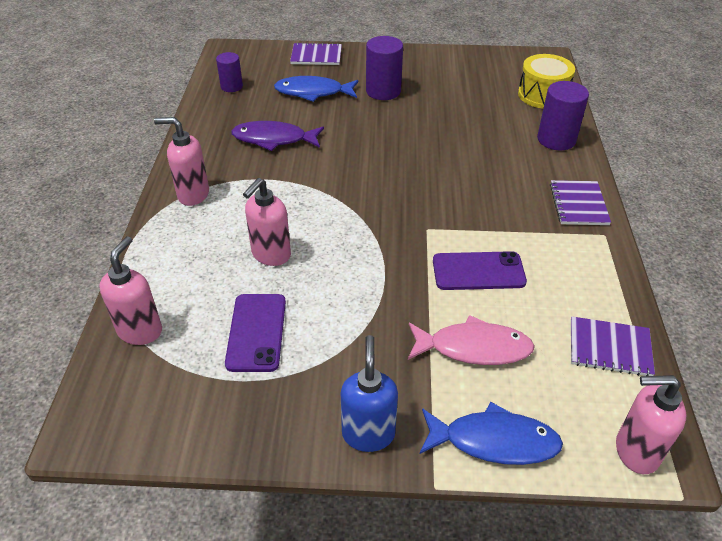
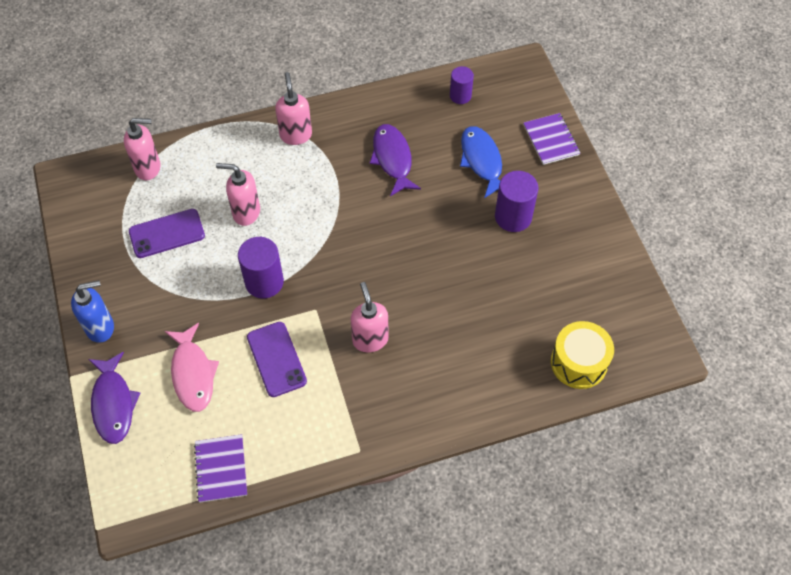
camera: 70 degrees right, 15 degrees up
blue fish [420,402,563,465] -> purple fish [89,352,140,444]
purple cylinder [537,81,589,151] -> purple cylinder moved to [238,237,284,298]
purple notebook [550,180,611,225] -> none
pink soap dispenser [616,375,686,474] -> pink soap dispenser moved to [351,282,389,352]

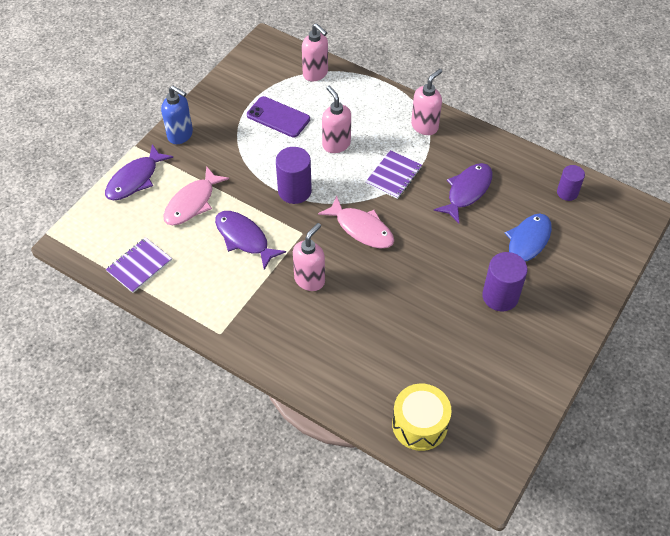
camera: 50 degrees right, 5 degrees down
purple phone [247,322,307,397] -> purple fish [215,211,286,270]
purple notebook [523,113,580,165] -> purple notebook moved to [366,150,422,199]
none -> pink fish [318,196,394,249]

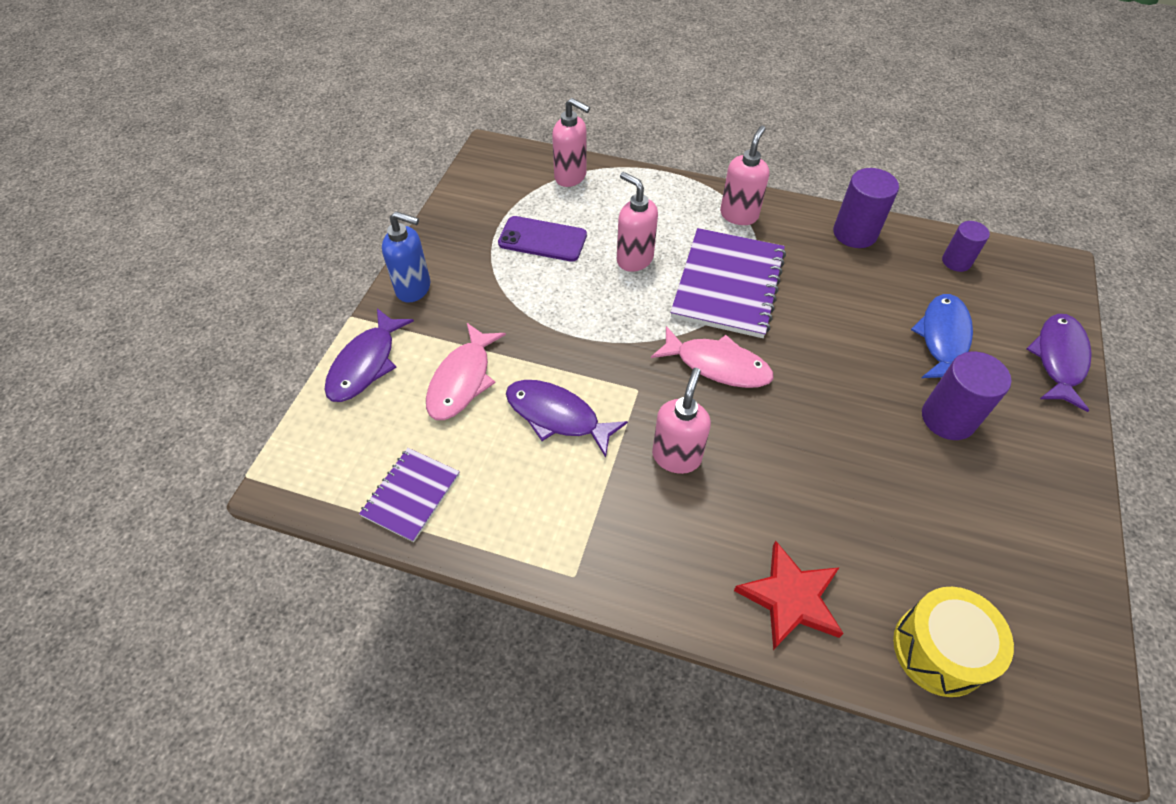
camera: 15 degrees left, 0 degrees up
purple cylinder [276,147,312,204] -> purple cylinder moved to [833,168,899,248]
purple notebook [366,150,422,199] -> purple notebook [670,228,786,338], size x1.77
purple fish [434,163,493,223] -> purple fish moved to [1027,314,1092,412]
none -> red star [734,541,844,650]

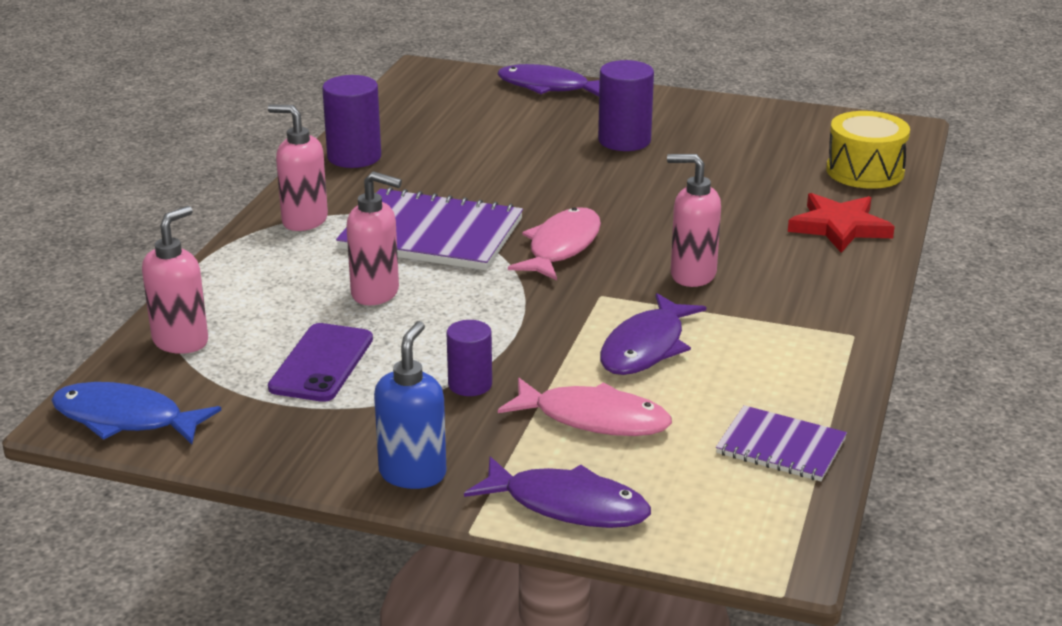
camera: 90 degrees left, 25 degrees down
pink soap dispenser [617,172,658,272] -> pink soap dispenser turned 120 degrees counterclockwise [346,171,402,305]
blue fish [911,294,973,378] -> blue fish moved to [51,382,221,444]
purple cylinder [942,221,990,272] -> purple cylinder moved to [447,320,492,396]

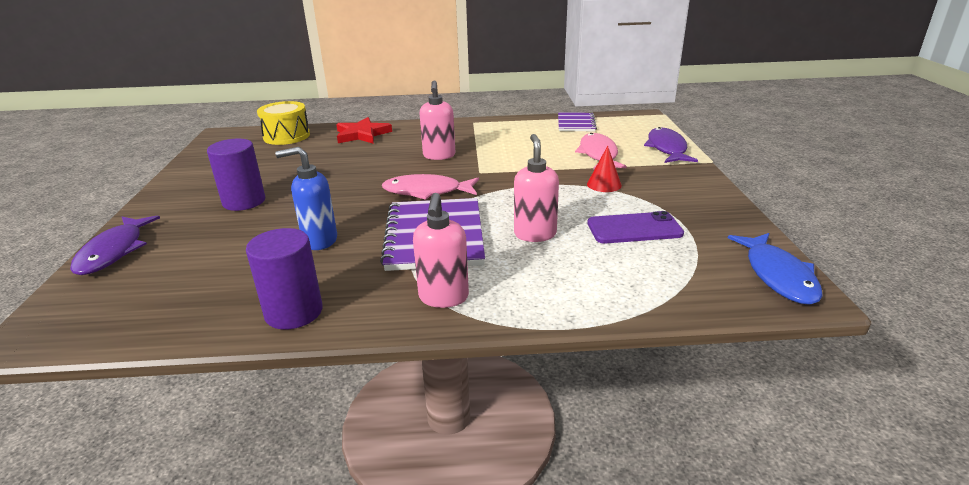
camera: 110 degrees left, 0 degrees up
pink soap dispenser [142,206,208,354] -> none
blue soap dispenser [374,321,447,489] -> blue soap dispenser moved to [275,147,337,250]
purple cylinder [447,320,492,396] -> red cone [587,146,622,192]
purple fish [600,293,706,375] -> none

